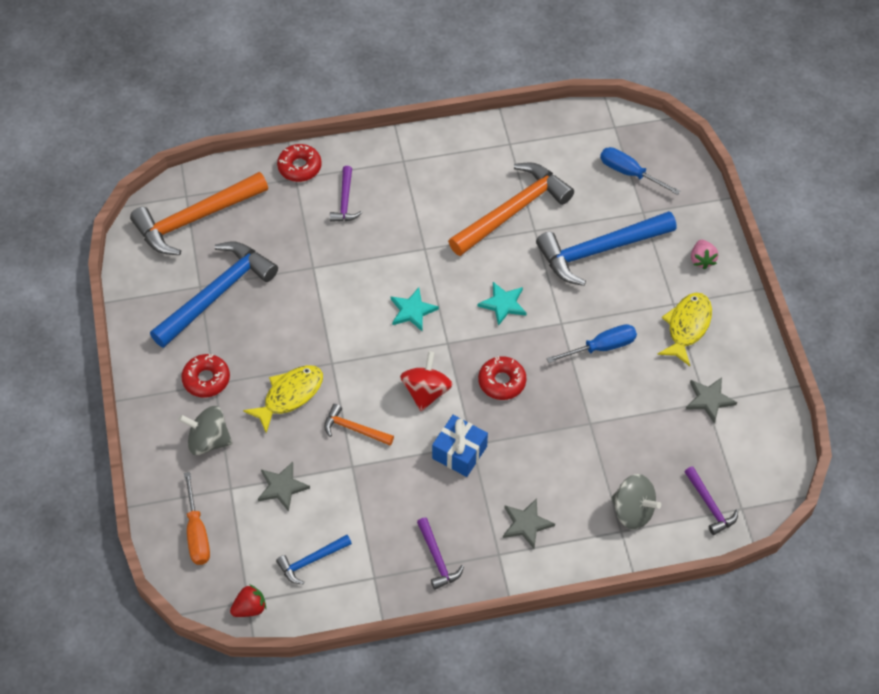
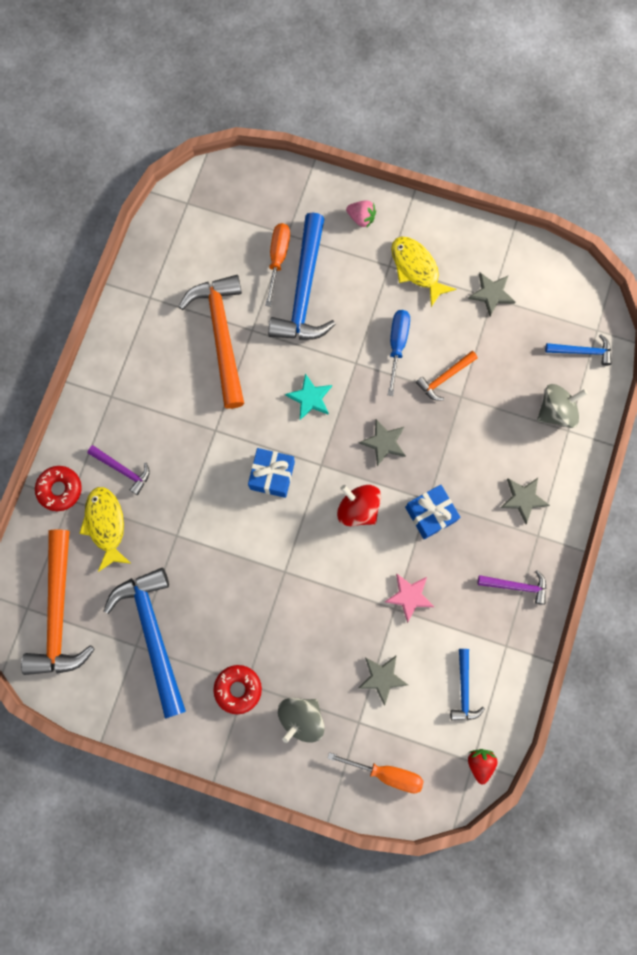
camera: 60 degrees left, 20 degrees up
yellow fish [243,365,323,433] -> yellow fish moved to [79,487,131,572]
orange hammer [324,404,394,445] -> orange hammer moved to [416,351,478,400]
turquoise star [391,288,439,331] -> blue gift [248,448,295,498]
red donut [478,356,526,400] -> grey star [359,419,406,466]
blue screwdriver [600,147,680,195] -> none
purple hammer [684,466,738,535] -> blue hammer [545,334,612,366]
none -> orange screwdriver [265,223,290,307]
none -> pink star [385,573,434,623]

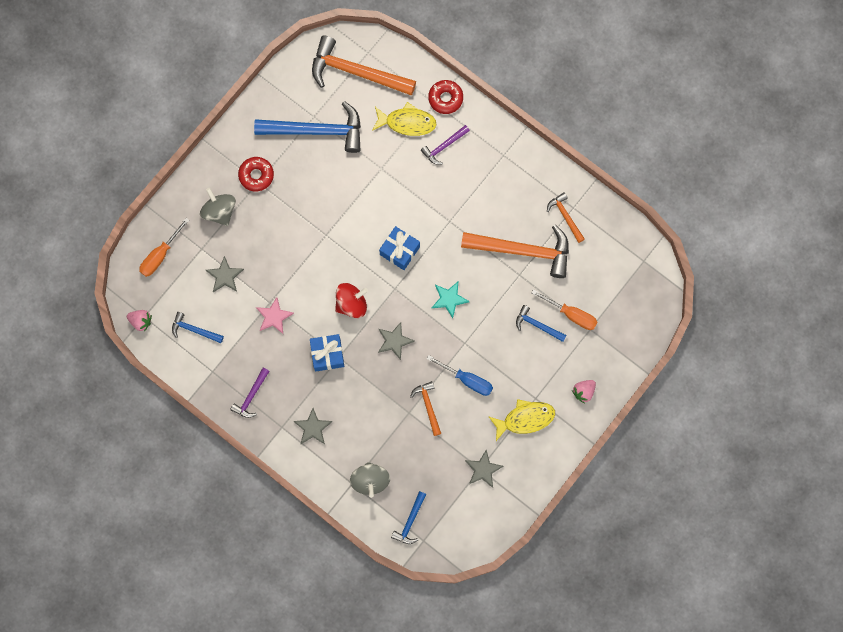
camera: 110 degrees right, 0 degrees up
blue hammer [268,213,336,340] -> blue hammer [516,305,567,342], size x0.48
red strawberry [468,749,497,784] -> pink strawberry [127,310,152,332]
none -> orange hammer [547,192,585,243]

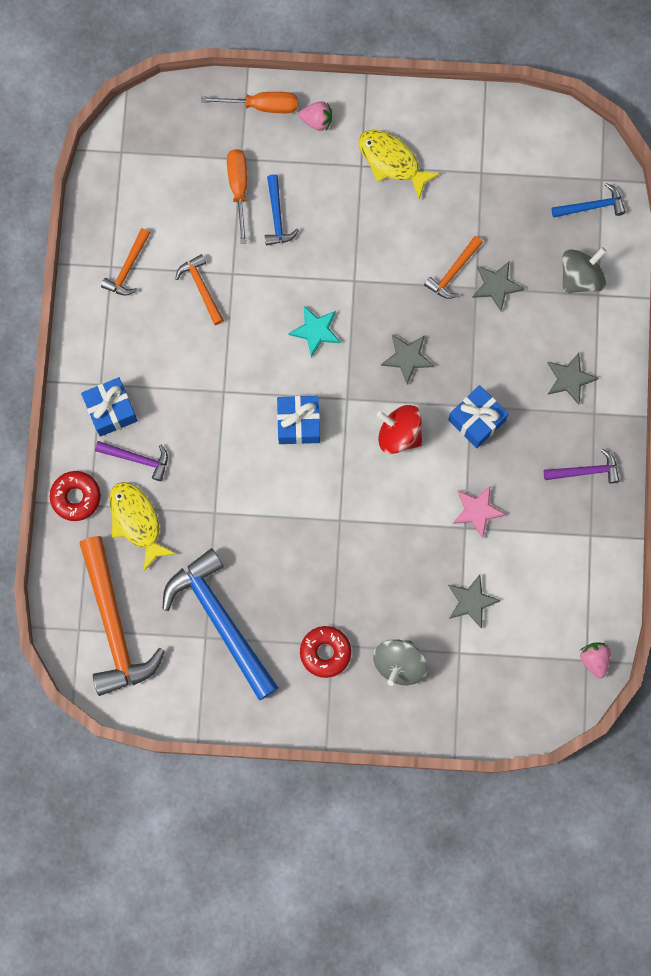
camera: 125 degrees left, 0 degrees up
orange screwdriver [139,218,189,277] -> orange screwdriver moved to [201,92,298,113]
blue hammer [172,312,224,343] -> none
blue screwdriver [427,355,493,396] -> none
orange hammer [461,225,569,278] -> orange hammer [175,254,224,325], size x0.48
grey star [465,450,503,488] -> grey star moved to [472,262,524,311]
none -> blue gift [81,377,138,437]

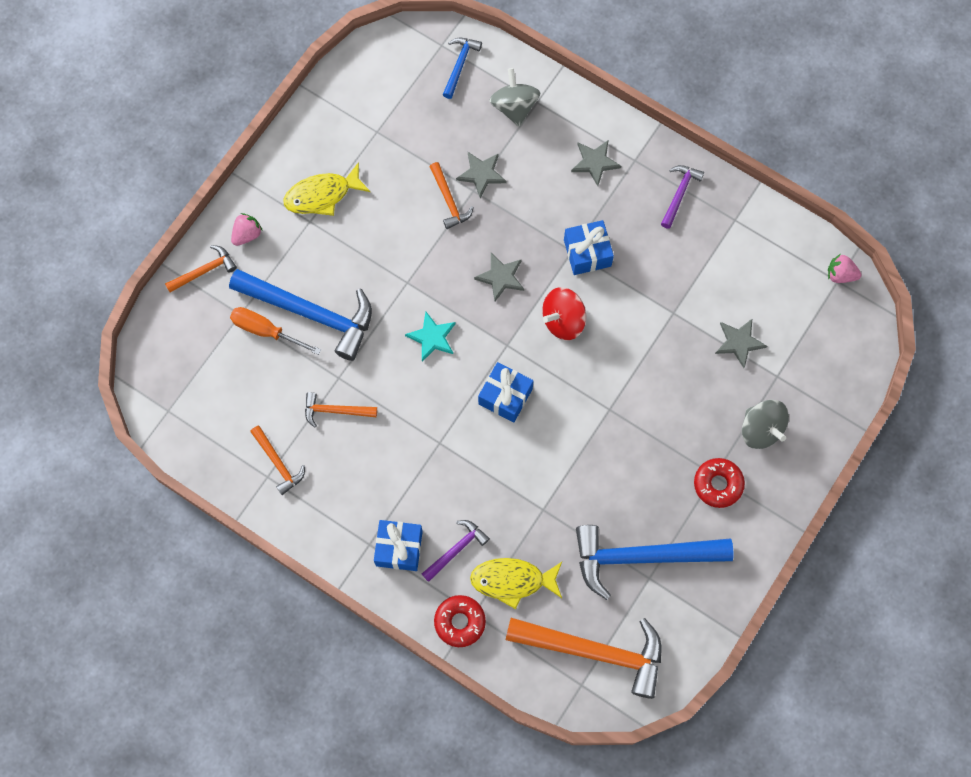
camera: 60 degrees left, 5 degrees down
orange screwdriver [201,92,298,113] -> orange hammer [165,245,237,292]
blue hammer [265,174,299,246] -> blue hammer [229,269,372,361], size x2.06
pink star [453,485,506,539] -> none

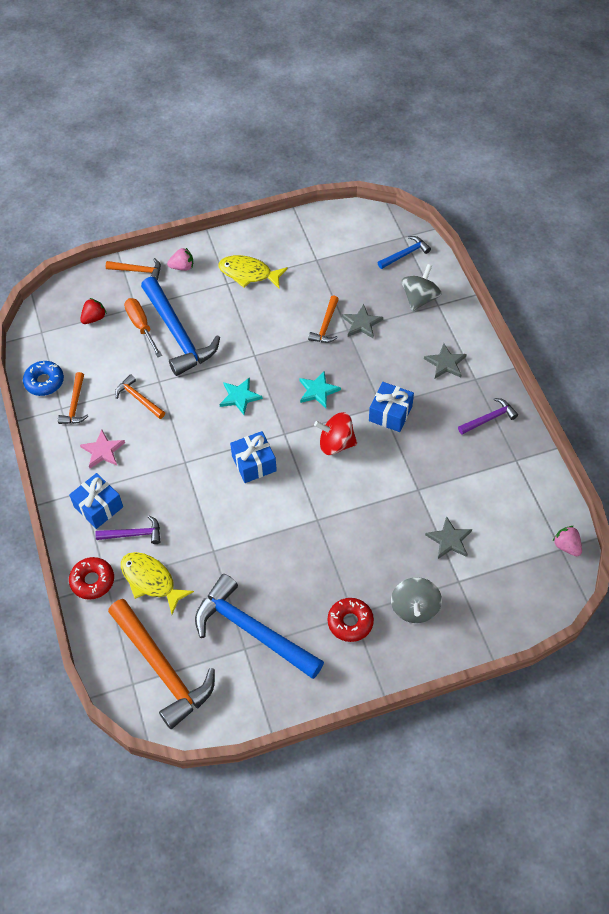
camera: 40 degrees right, 15 degrees down
grey star [474,253,524,301] -> turquoise star [299,371,341,408]
none -> blue donut [23,361,64,396]
none -> red strawberry [80,298,107,324]
none -> pink star [80,430,125,468]

